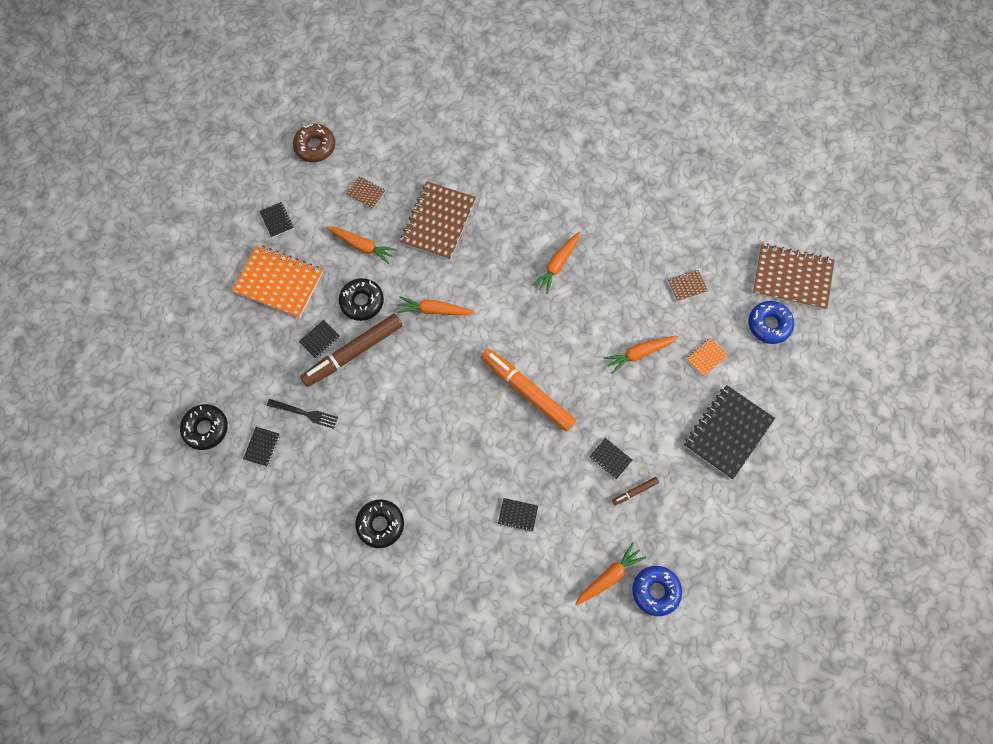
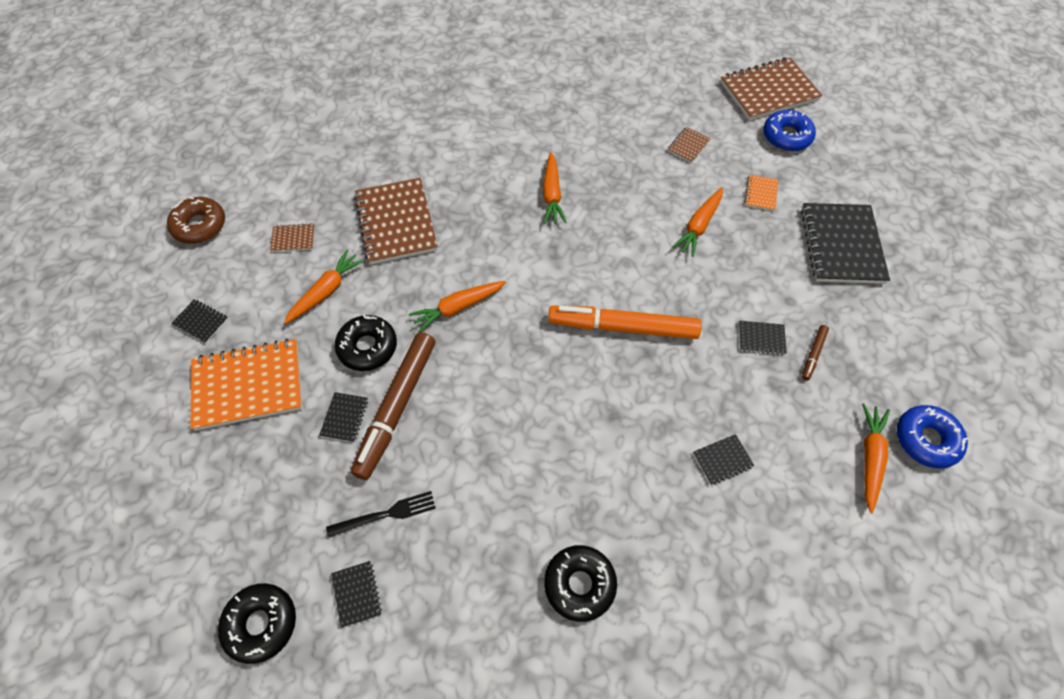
camera: 35 degrees left, 10 degrees down
orange carrot [326,226,397,264] -> orange carrot turned 45 degrees counterclockwise [284,249,364,324]

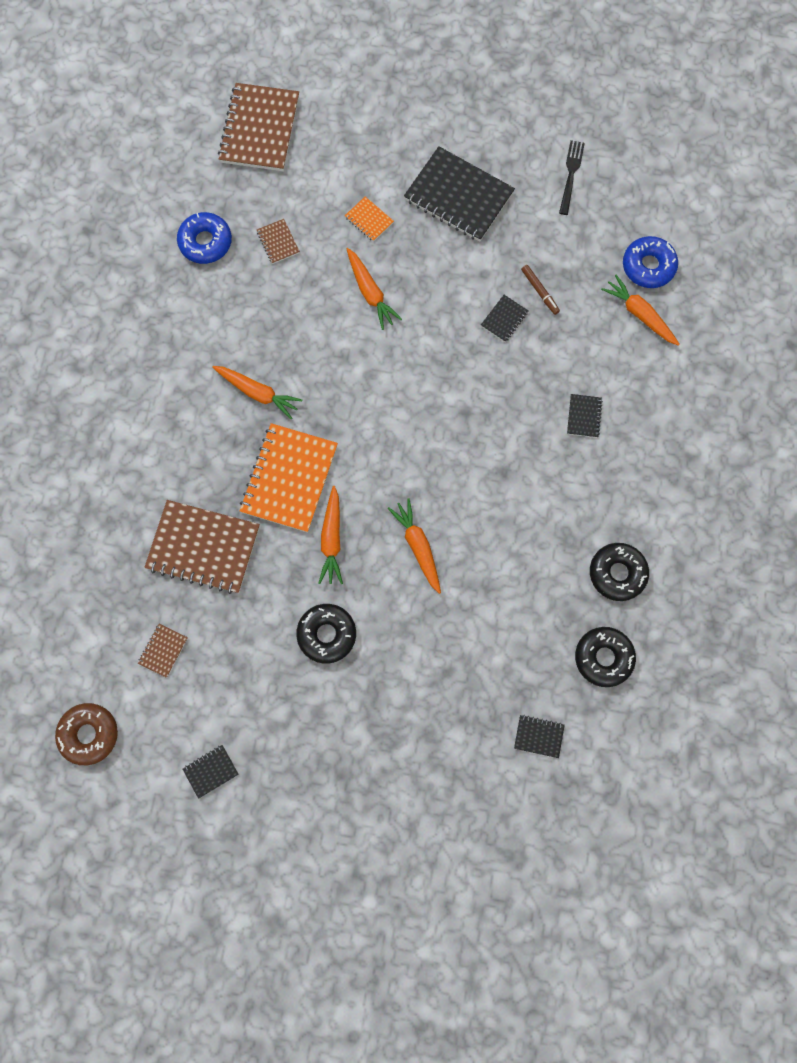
camera: 60 degrees left, 15 degrees up
orange notebook [190,339,302,431] -> orange notebook moved to [240,423,338,532]
black donut [218,583,296,664] -> black donut moved to [575,627,636,687]
orange carrot [284,249,364,324] -> orange carrot moved to [387,498,441,594]
black notebook [319,392,368,442] -> none
black fork [326,491,436,538] -> black fork moved to [559,140,585,215]
brown marker [351,332,435,480] -> none
orange marker [548,305,702,339] -> none
blue donut [763,110,816,151] -> blue donut moved to [177,212,232,264]

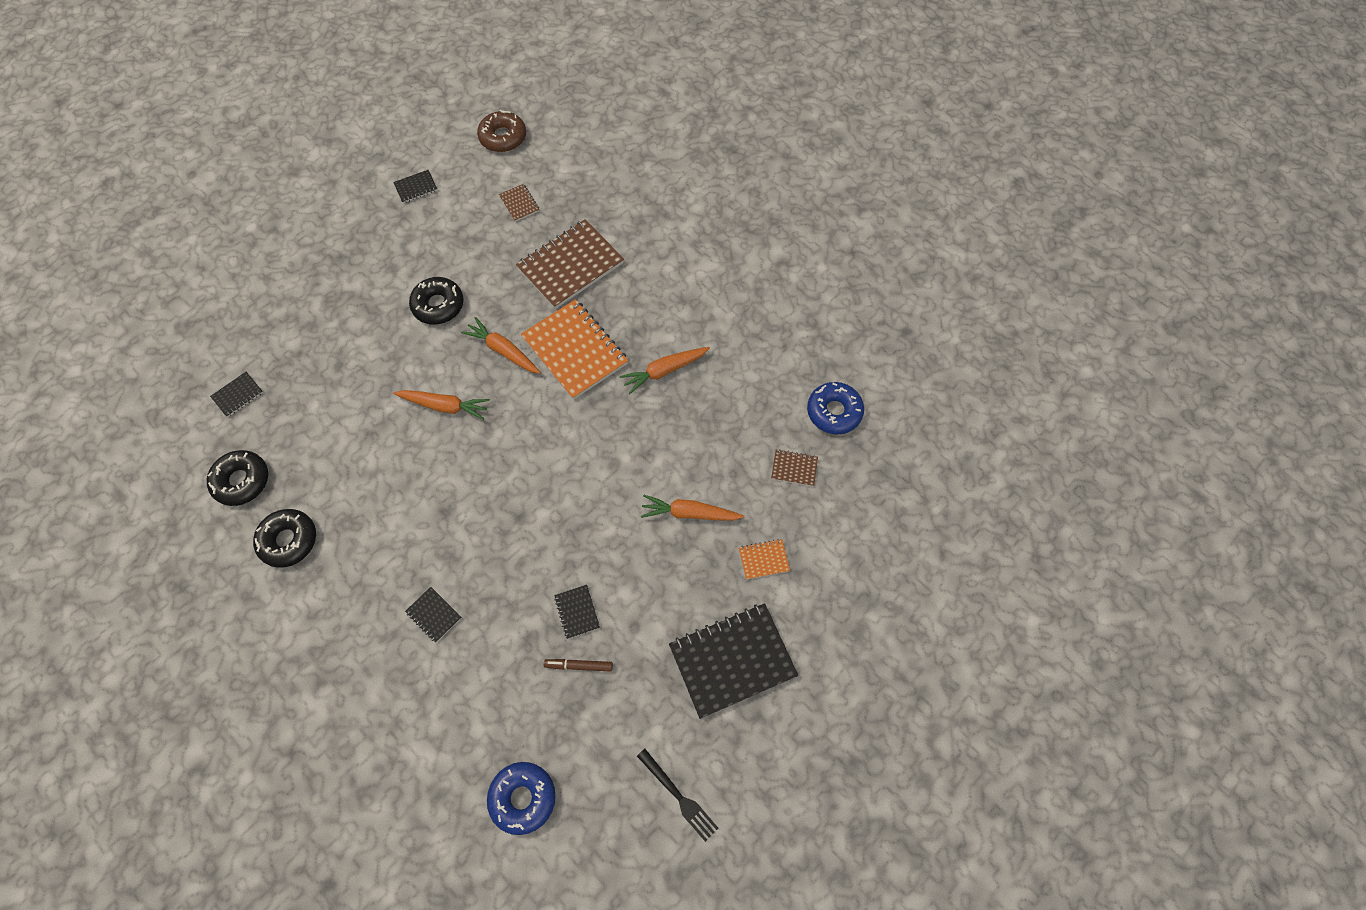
camera: 125 degrees right, 10 degrees down
black notebook [183,745,239,799] -> black notebook turned 60 degrees clockwise [393,170,438,203]
brown notebook [218,83,299,171] -> none
orange carrot [601,275,680,346] -> none

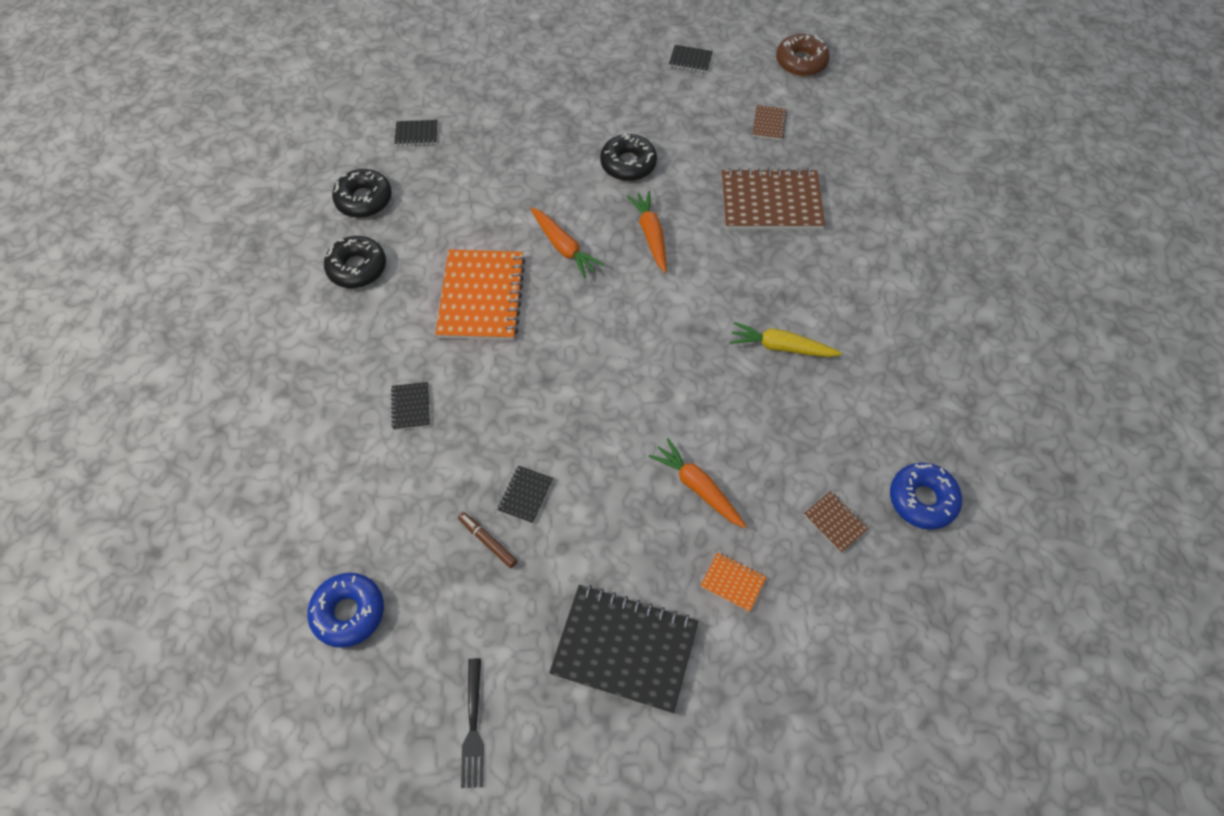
camera: 40 degrees right, 5 degrees down
orange notebook [521,299,628,400] -> orange notebook moved to [435,250,526,340]
orange carrot [619,347,710,395] -> yellow carrot [730,322,842,357]

